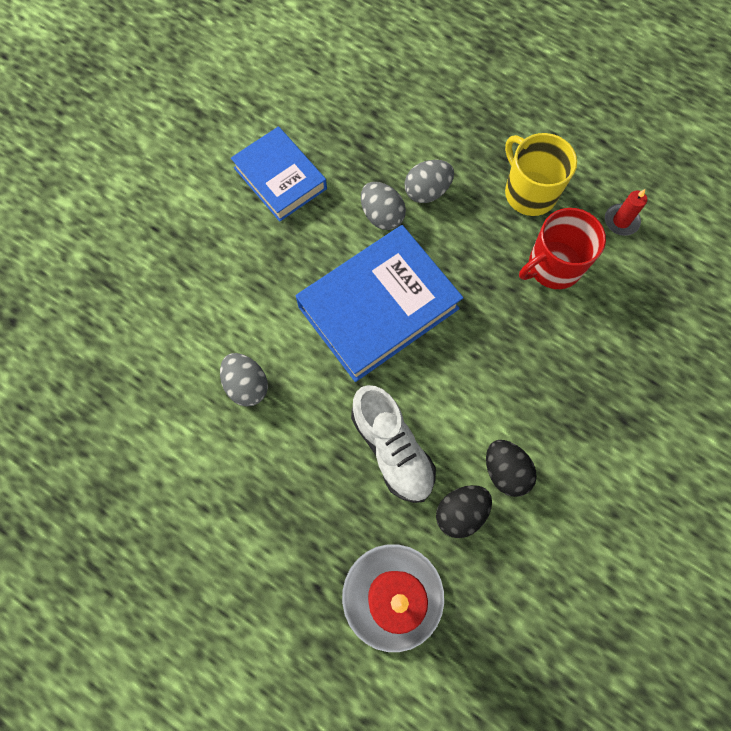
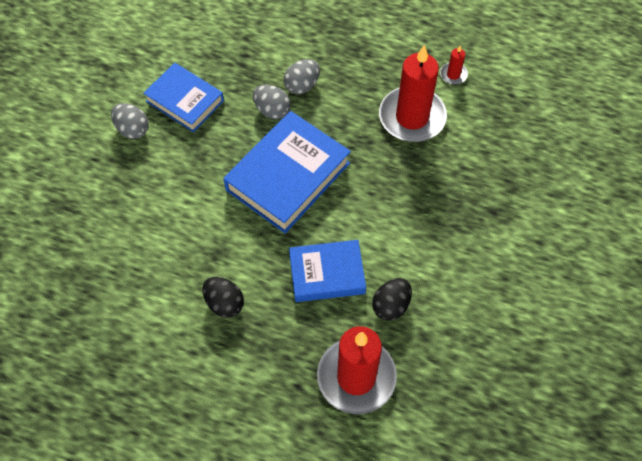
camera: 15 degrees left, 10 degrees down
grey egg [220,353,268,407] -> grey egg moved to [111,103,149,139]
white shoe [351,385,436,503] -> blue book [289,240,366,302]
black egg [486,440,537,497] -> black egg moved to [203,277,244,318]
yellow mug [505,133,577,216] -> none
red mug [519,208,606,289] -> red candle [379,45,447,142]

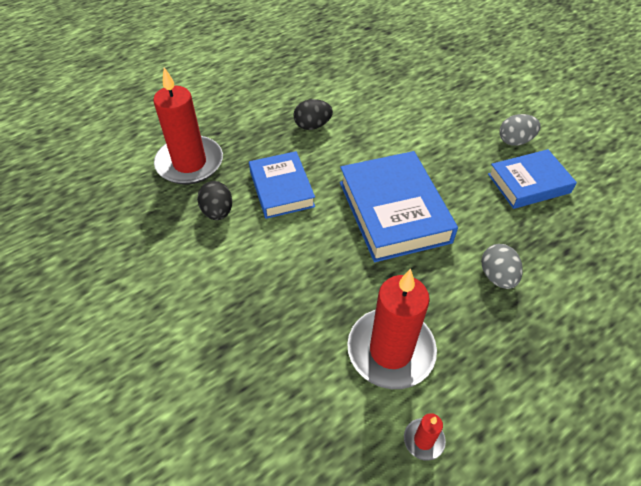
camera: 125 degrees right, 10 degrees down
grey egg [253,85,291,119] -> none
blue book [289,240,366,302] -> blue book turned 45 degrees counterclockwise [249,151,315,219]

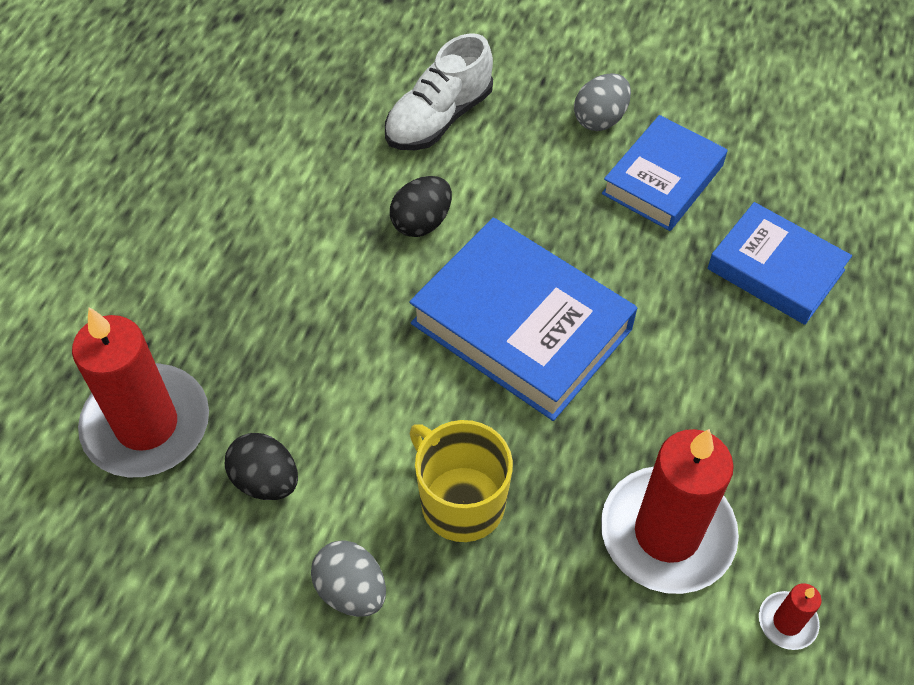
camera: 35 degrees left, 5 degrees up
blue book [249,151,315,219] -> blue book moved to [707,202,852,325]
black egg [294,99,333,130] -> black egg moved to [390,176,452,237]
grey egg [481,244,523,289] -> grey egg moved to [311,540,386,617]
none -> white shoe [385,33,493,150]
none -> yellow mug [410,420,513,542]

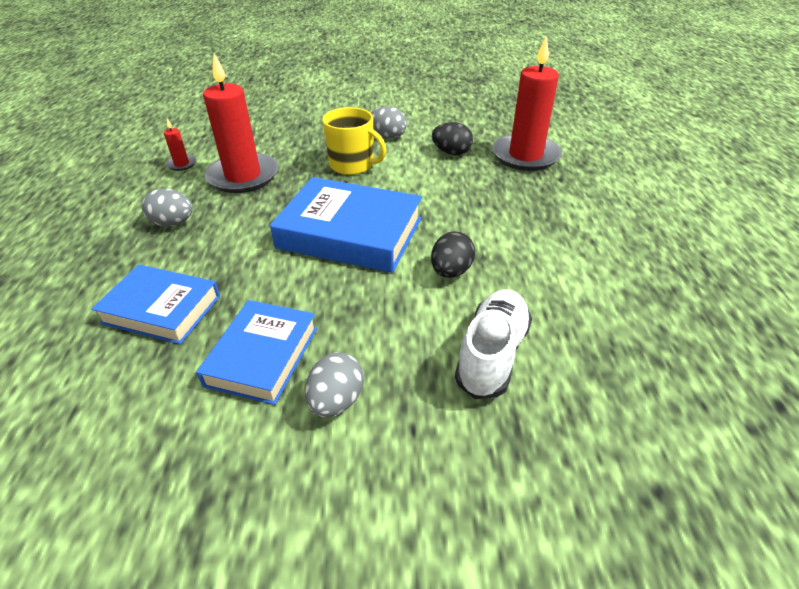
camera: 160 degrees right, 15 degrees down
none -> grey egg [142,188,193,226]

